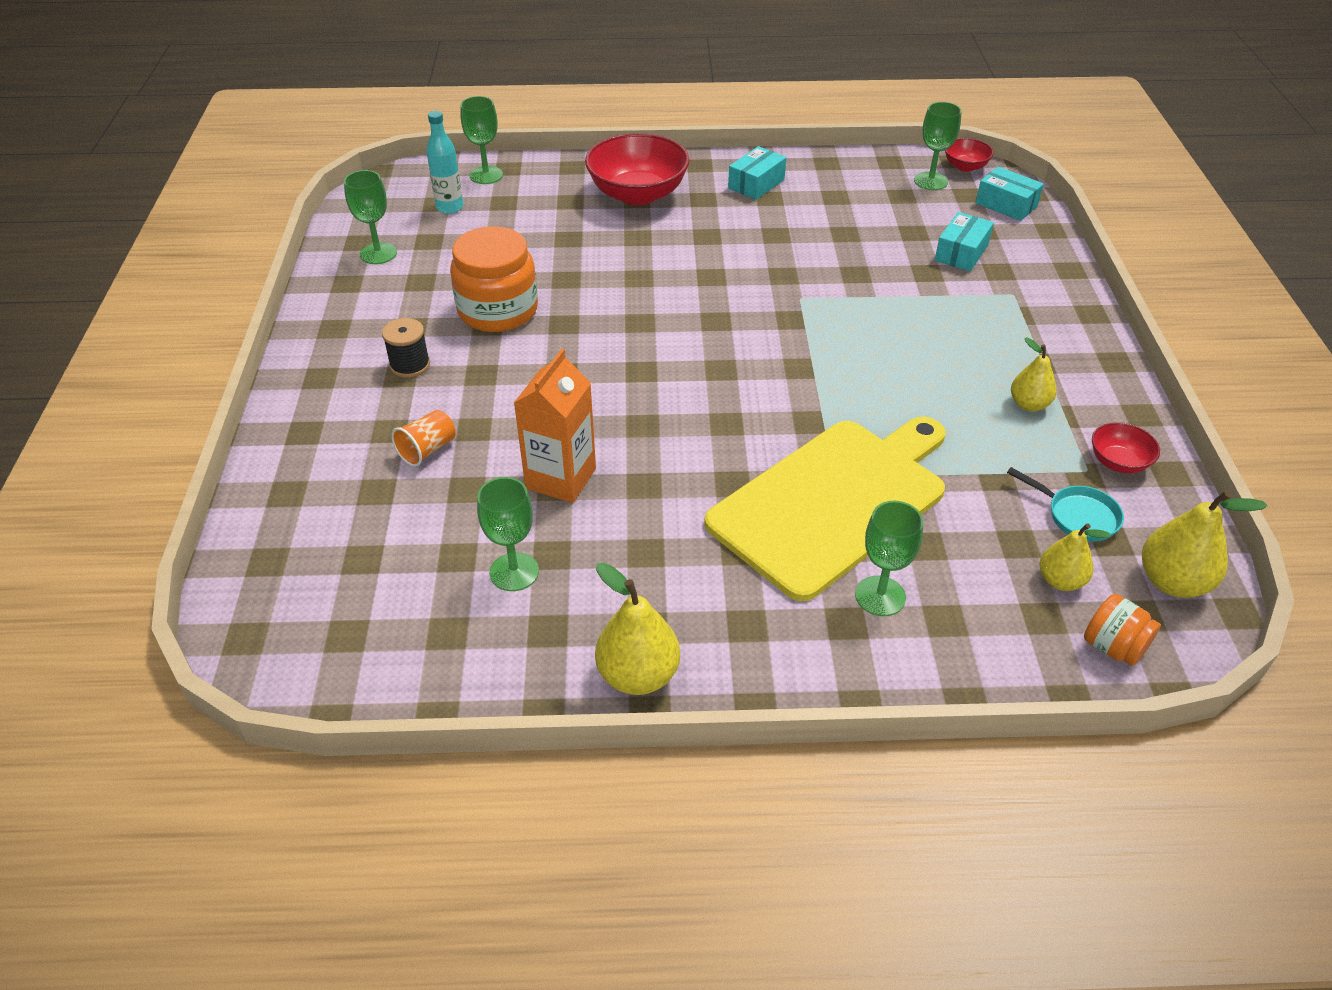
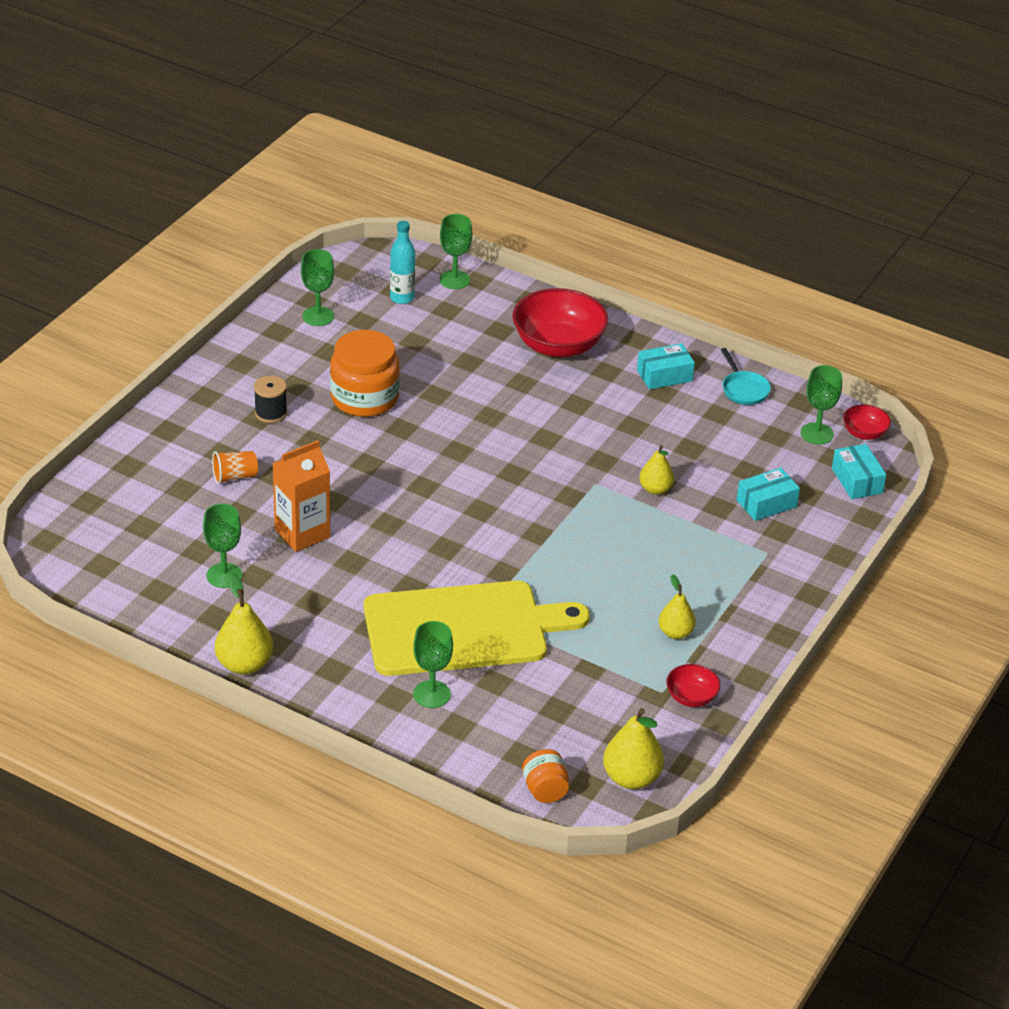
camera: 30 degrees right, 5 degrees down
turquoise pan [1007,467,1124,542] -> turquoise pan moved to [721,348,771,405]
yellow pear [1039,523,1110,591] -> yellow pear moved to [639,445,674,495]

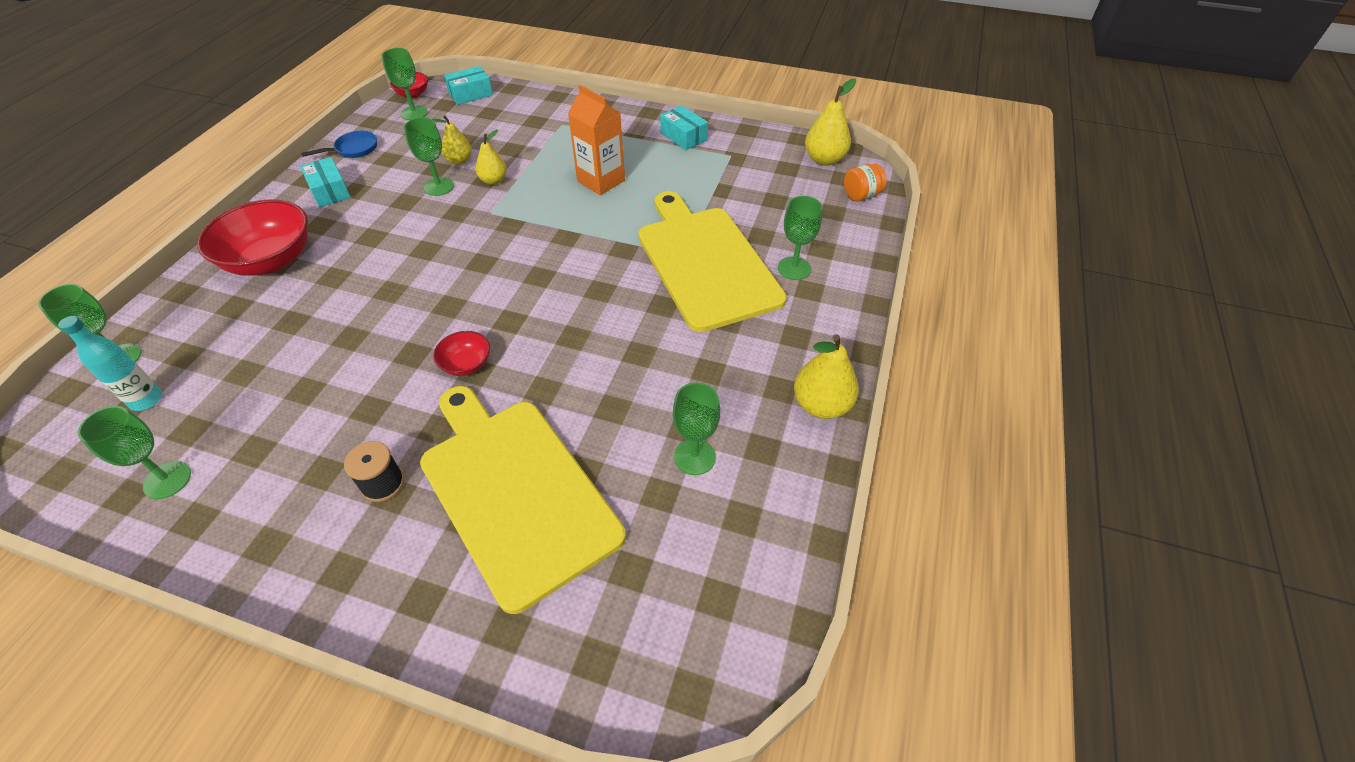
camera: 100 degrees left, 10 degrees up
orange cup [212,451,258,484] -> yellow cutting board [420,386,626,614]
orange carton [273,440,330,552] -> orange carton moved to [568,85,625,195]
orange jar [330,330,400,417] -> none
yellow pear [659,574,696,639] -> yellow pear moved to [432,115,472,165]
red bowl [666,664,721,707] -> red bowl moved to [433,331,490,376]
turquoise pan [721,348,771,405] -> blue pan [301,131,377,158]
turquoise box [737,468,800,521] -> turquoise box moved to [660,105,708,150]
none -> green goblet [404,117,454,196]

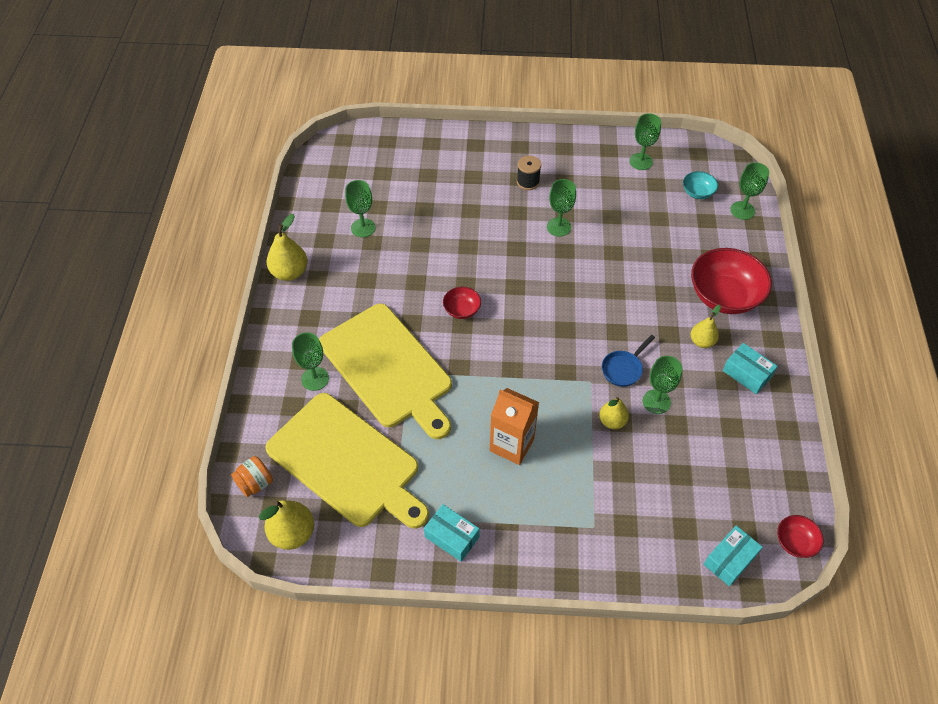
camera: 165 degrees right, 5 degrees up
turquoise bottle [58,316,162,411] -> turquoise bowl [683,171,718,199]
blue pan [301,131,377,158] -> blue pan moved to [602,335,655,387]
green goblet [382,48,428,120] -> green goblet moved to [547,179,576,237]
yellow cutting board [420,386,626,614] -> yellow cutting board moved to [265,393,429,529]
yellow pear [432,115,472,165] -> yellow pear moved to [691,305,721,348]
red bowl [433,331,490,376] -> red bowl moved to [443,287,481,319]

